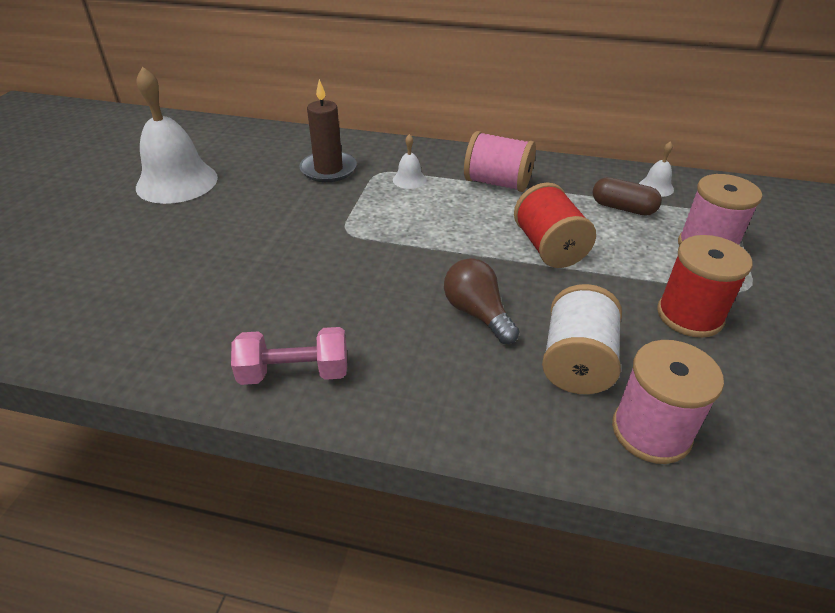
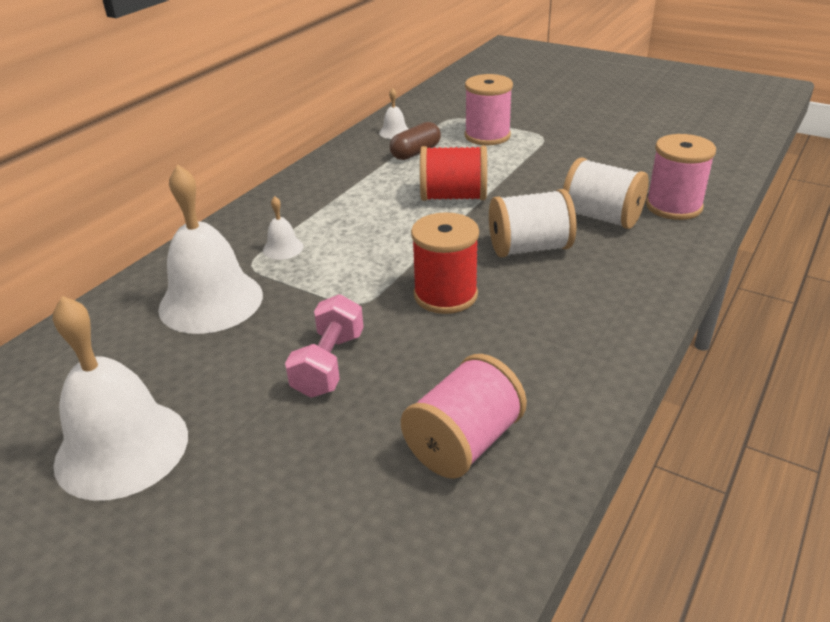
camera: 70 degrees left, 5 degrees down
pink dumbbell [231,327,347,385] -> pink dumbbell moved to [285,294,364,398]
brown candle [299,79,357,182] -> white bell [158,165,263,334]
brown light bulb [444,258,520,344] -> white spool [489,189,576,257]
pink spool [464,131,536,192] -> pink spool moved to [401,354,527,479]
red spool [657,235,752,338] -> red spool moved to [411,212,479,314]

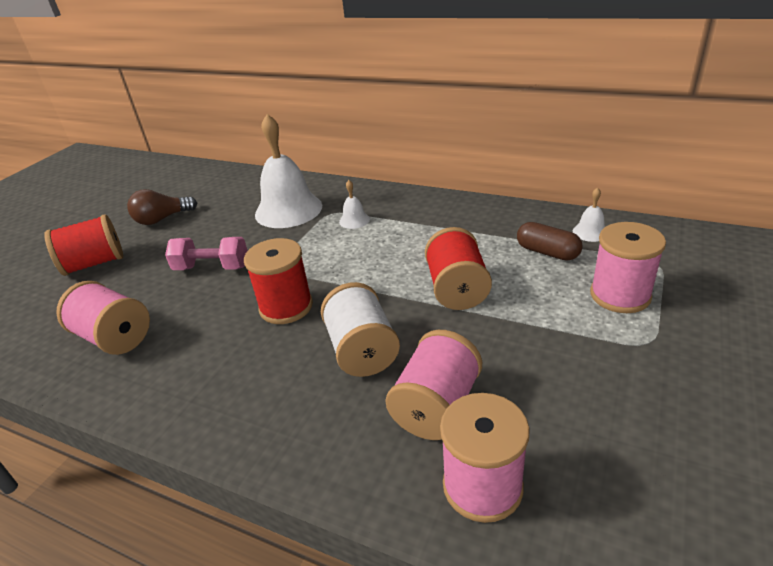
camera: 85 degrees right, 0 degrees up
white bell [53,296,188,501] -> brown light bulb [127,189,197,225]
white spool [563,157,649,229] -> pink spool [386,330,482,440]
none -> red spool [44,214,123,276]

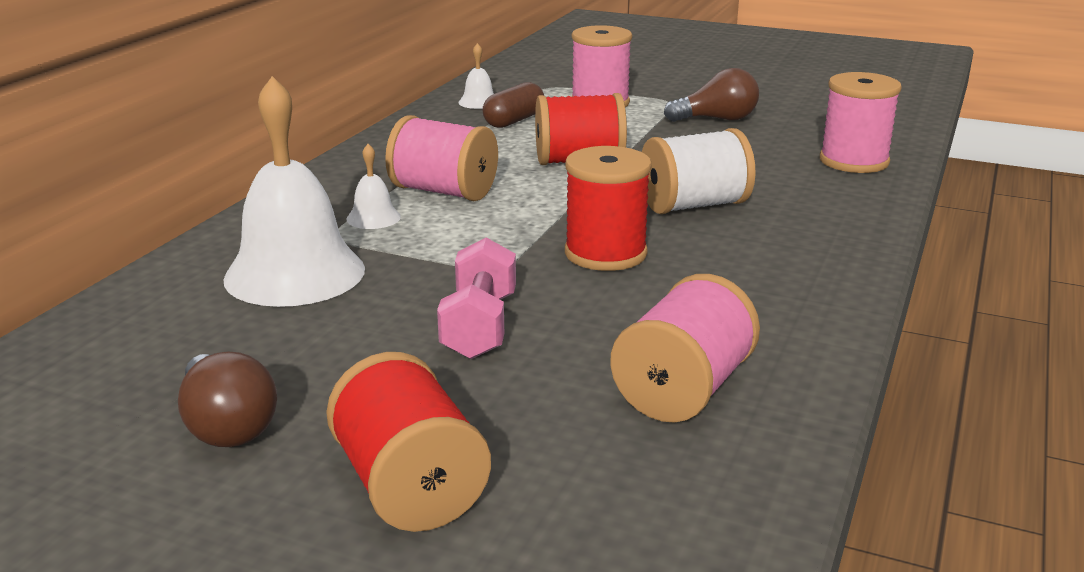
camera: 95 degrees left, 10 degrees down
pink spool [386,330,482,440] -> pink spool moved to [385,115,498,201]
none -> brown light bulb [664,68,759,122]

